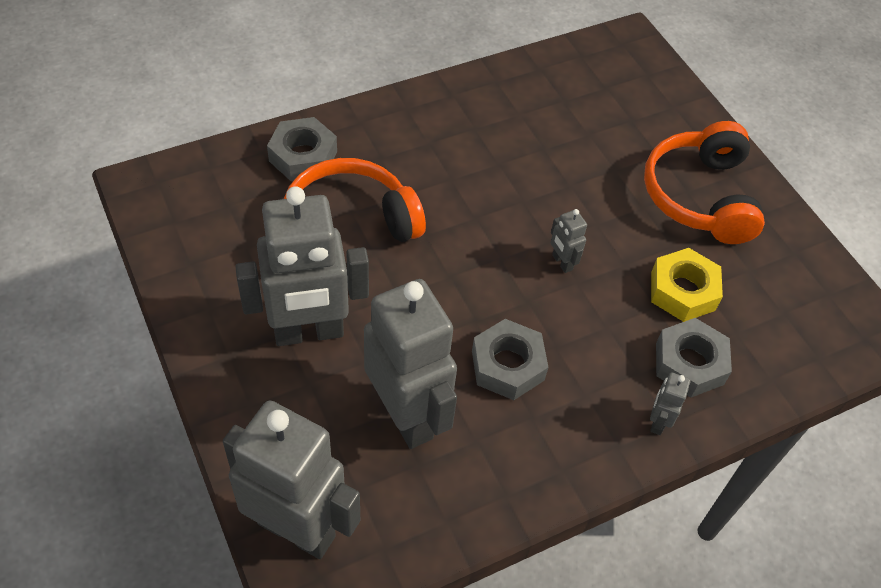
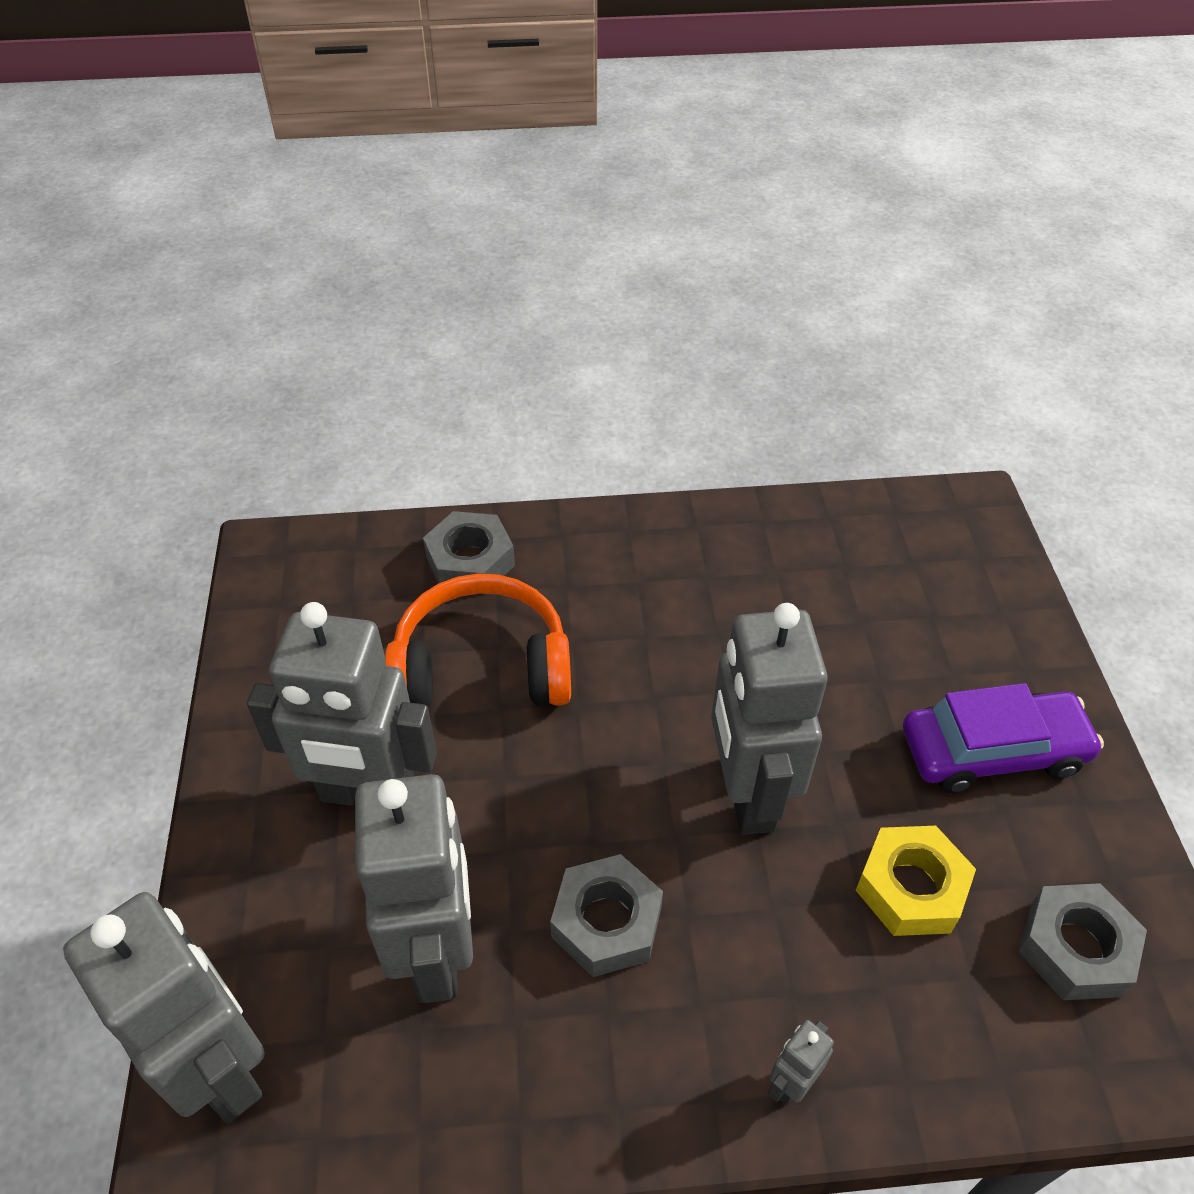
camera: 25 degrees right, 5 degrees down
grey robot [551,209,587,273] -> grey robot [711,603,828,835], size x2.46
orange headphones [644,121,765,244] -> purple car [903,683,1104,793]
grey nut [656,318,732,398] -> grey nut moved to [1018,883,1147,1000]

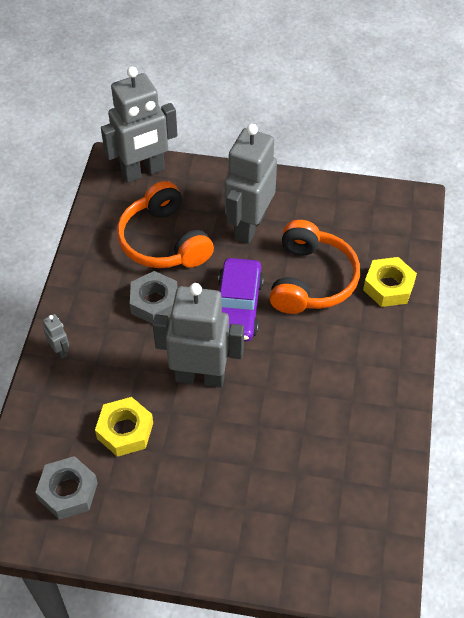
camera: 105 degrees right, 5 degrees up
grey robot [355,774,473,1003] -> orange headphones [117,181,214,268]
grey nut [423,511,515,583] -> yellow nut [363,257,417,307]
purple car [903,683,1104,793] -> purple car moved to [218,258,264,342]

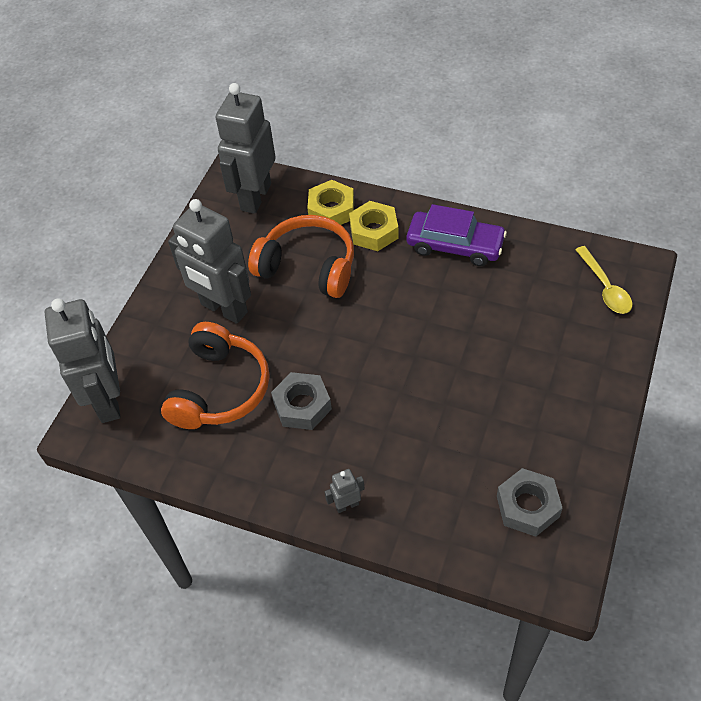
camera: 75 degrees left, 0 degrees up
yellow nut [95,397,153,457] -> yellow nut moved to [349,201,399,251]
orange headphones [117,181,214,268] -> orange headphones turned 60 degrees counterclockwise [161,322,270,429]
grey robot [153,283,244,388] -> grey robot moved to [215,83,276,214]
purple car [218,258,264,342] -> purple car moved to [406,204,507,266]
none -> yellow spoon [575,246,633,314]

